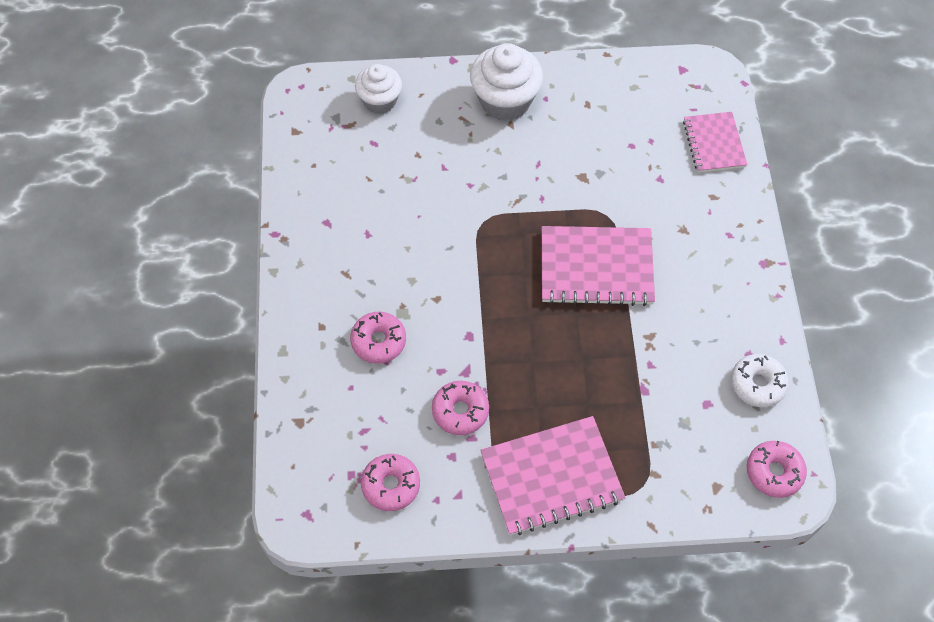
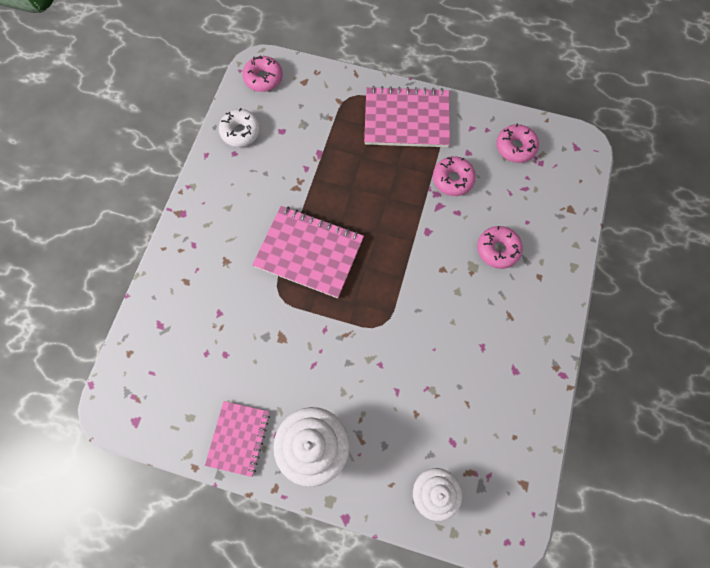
camera: 160 degrees left, 10 degrees up
pink notebook [683,112,748,172] -> pink notebook moved to [205,401,270,477]

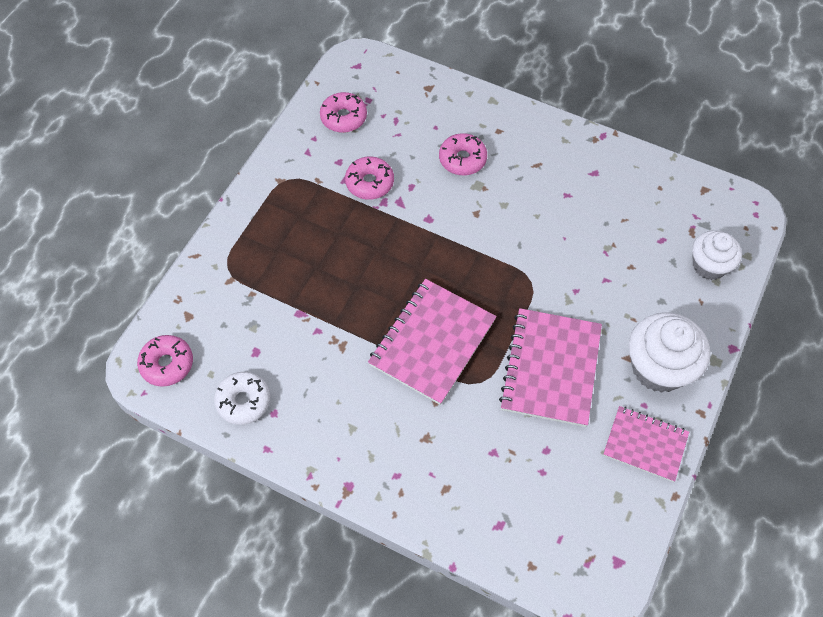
camera: 80 degrees left, 10 degrees down
pink notebook [364,86,450,147] -> pink notebook moved to [499,308,602,427]

